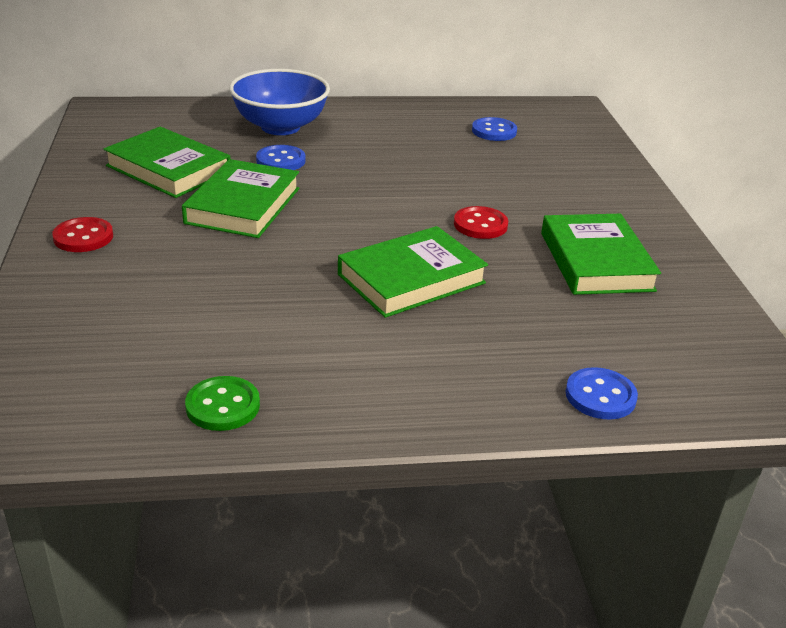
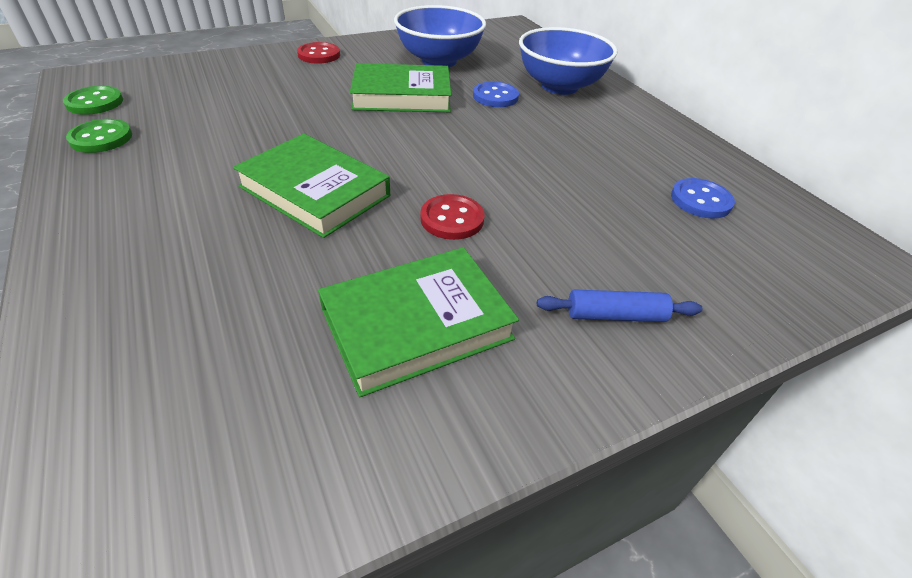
camera: 70 degrees right, 10 degrees up
green book [104,127,230,198] -> blue bowl [394,5,486,67]
blue button [565,367,638,420] -> none
none -> green button [63,86,123,115]
none -> blue rolling pin [537,289,703,322]

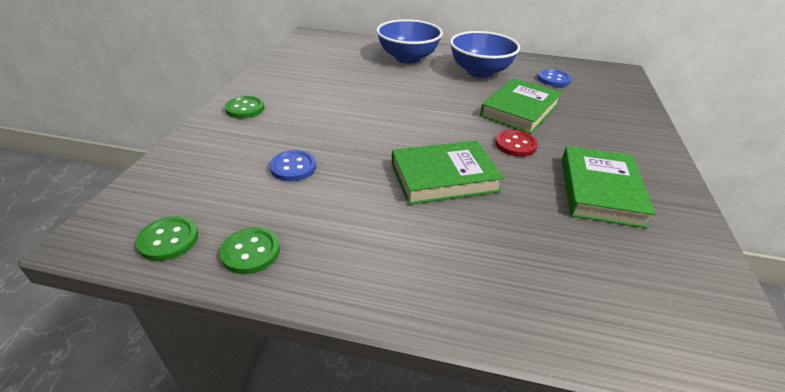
camera: 50 degrees left, 5 degrees down
red button [297,42,340,64] -> green button [225,96,264,118]
green book [350,63,451,112] -> green book moved to [480,78,562,134]
blue bowl [394,5,486,67] -> blue bowl moved to [450,31,520,78]
blue button [473,81,519,107] -> blue button moved to [270,150,316,181]
blue rolling pin [537,289,703,322] -> none

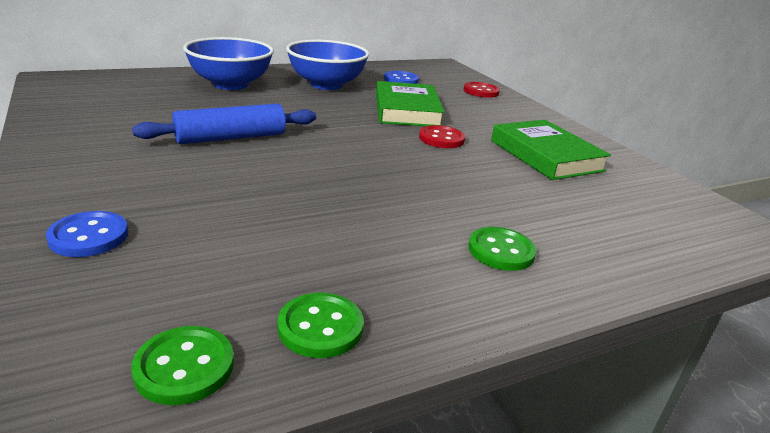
camera: 40 degrees left, 10 degrees down
green button [225,96,264,118] -> green button moved to [468,227,537,271]
blue button [270,150,316,181] -> blue button moved to [46,211,128,257]
green book [391,140,504,205] -> none
none -> blue rolling pin [132,103,316,144]
none -> red button [463,82,500,98]

